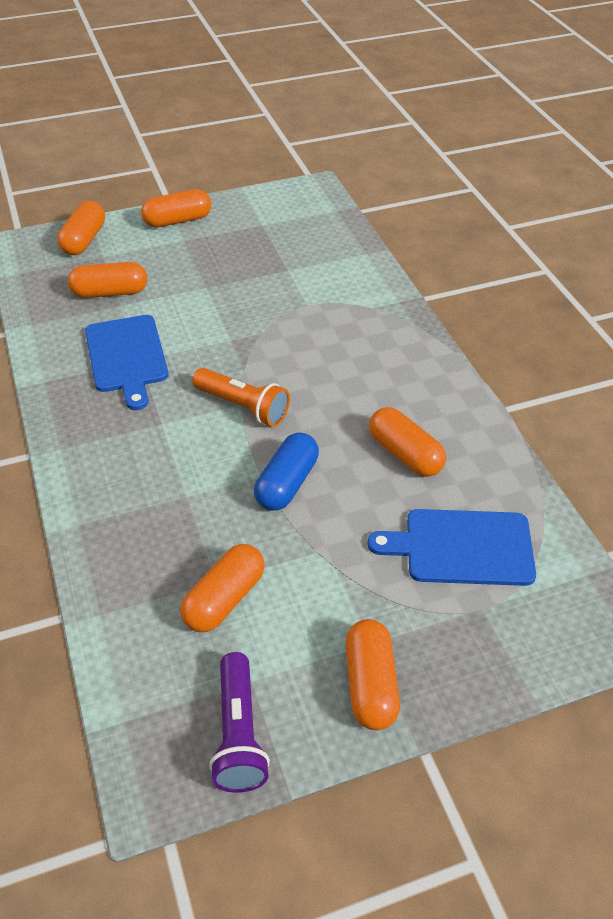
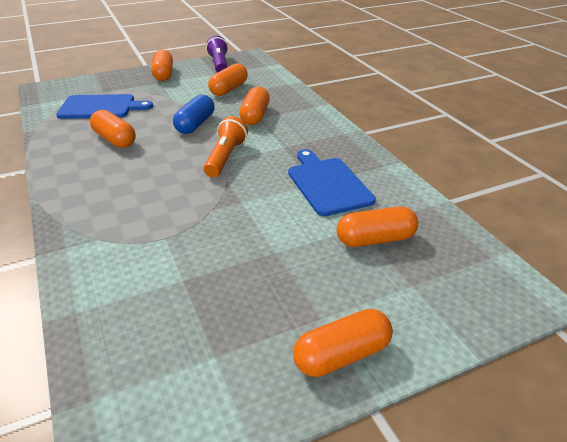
camera: 175 degrees right, 10 degrees down
orange capsule [57,201,105,255] -> orange capsule moved to [239,86,270,125]
orange flashlight [192,368,290,427] -> orange flashlight turned 75 degrees clockwise [203,116,248,177]

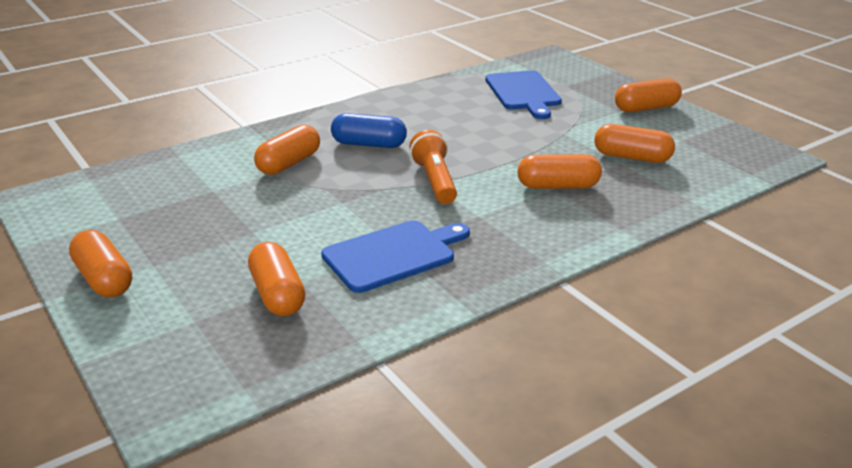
camera: 80 degrees right, 5 degrees down
orange capsule [90,110,136,148] -> orange capsule moved to [254,124,320,175]
blue capsule [173,95,215,134] -> blue capsule moved to [331,113,407,148]
orange flashlight [203,116,248,177] -> orange flashlight turned 105 degrees counterclockwise [409,130,457,204]
purple flashlight [206,36,228,73] -> none

